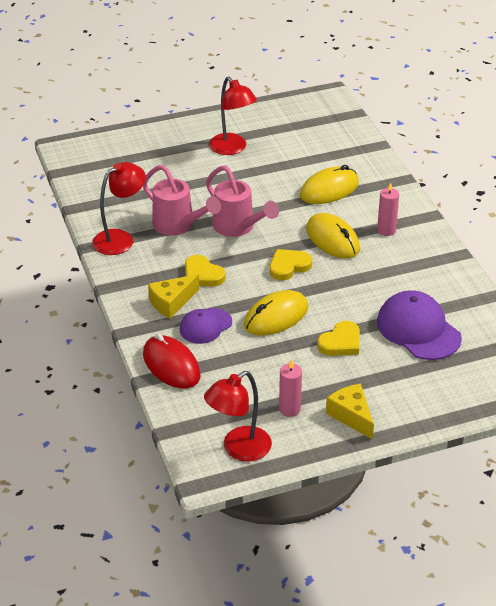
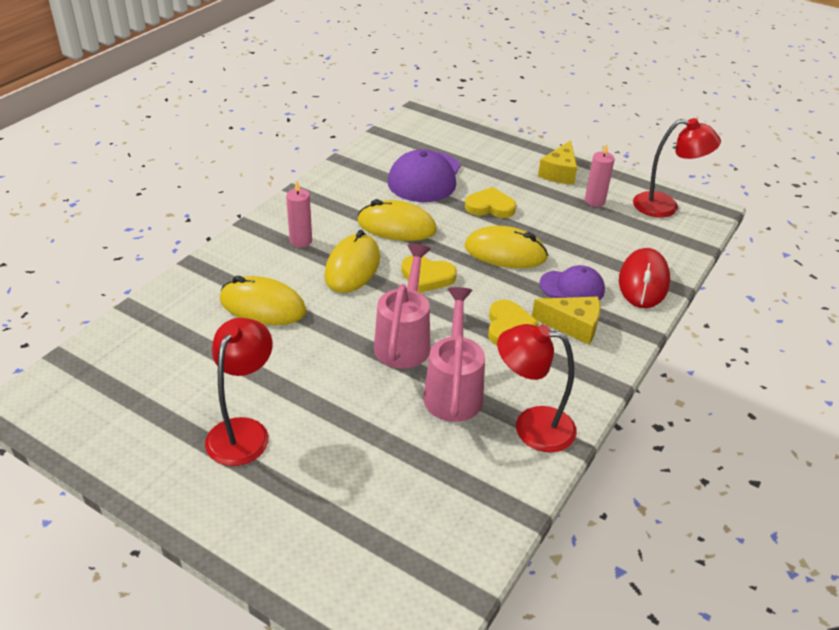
camera: 130 degrees left, 0 degrees up
none -> yellow mouse [358,199,437,241]

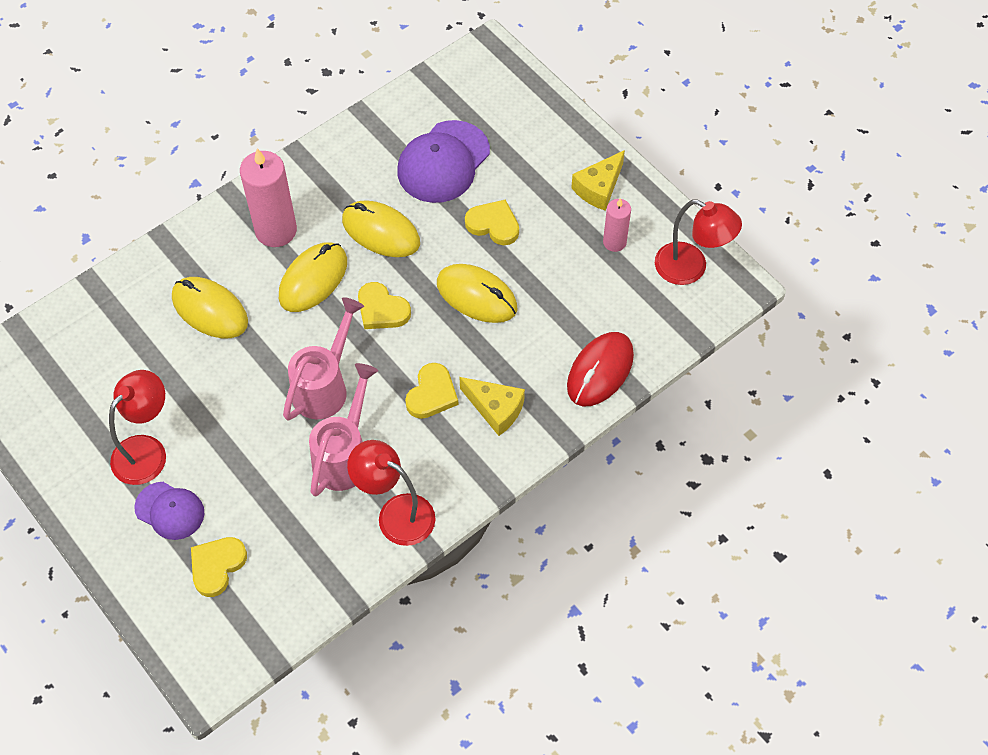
camera: 20 degrees right, 20 degrees up
pink candle [286,181,312,247] -> pink candle [240,148,297,247], size x1.78
purple cap [539,265,605,300] -> purple cap moved to [134,482,204,540]
none -> yellow heart [191,537,247,597]

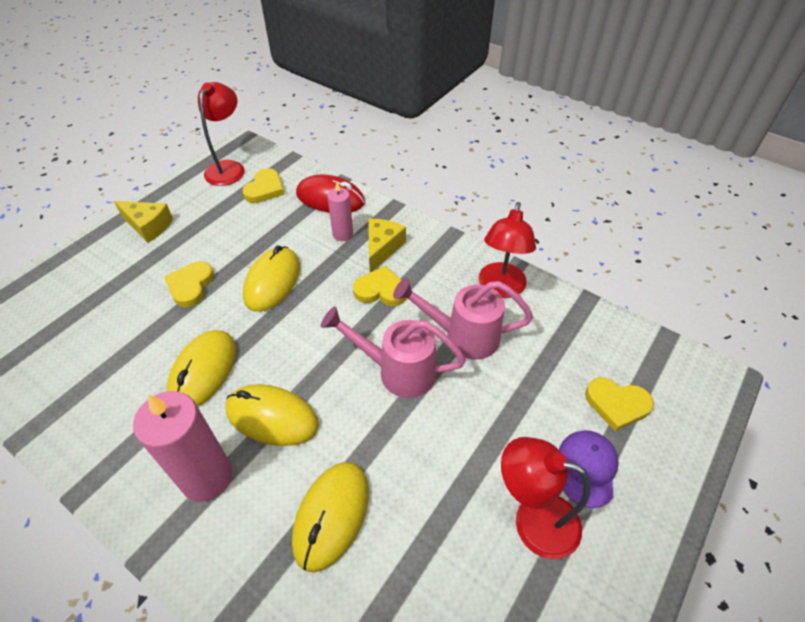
camera: 105 degrees left, 10 degrees down
yellow heart [358,282,411,329] -> yellow heart moved to [242,168,285,203]
purple cap [397,120,490,203] -> none
pink candle [603,198,631,252] -> pink candle moved to [327,182,353,241]

